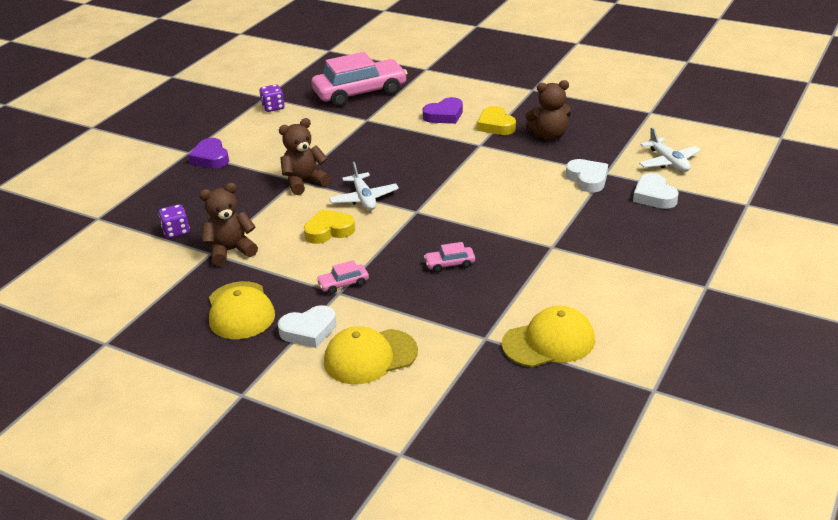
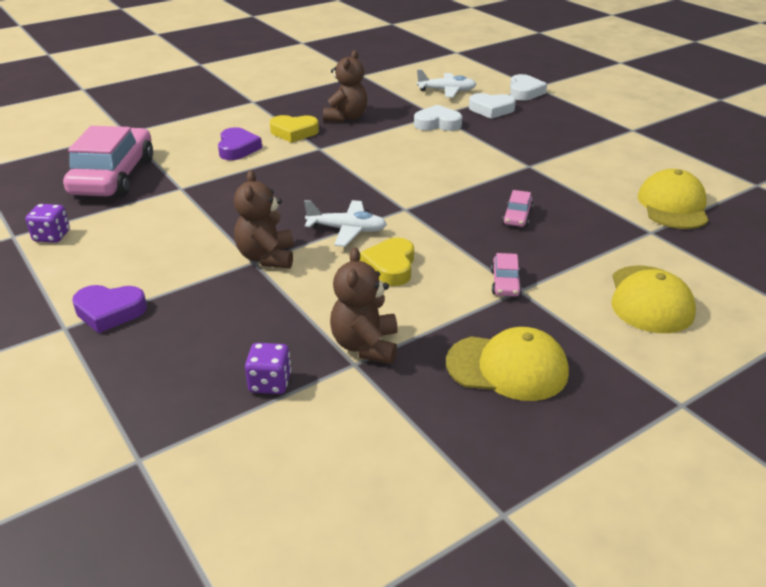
camera: 65 degrees left, 0 degrees up
white heart [278,305,337,348] -> white heart moved to [510,74,547,101]

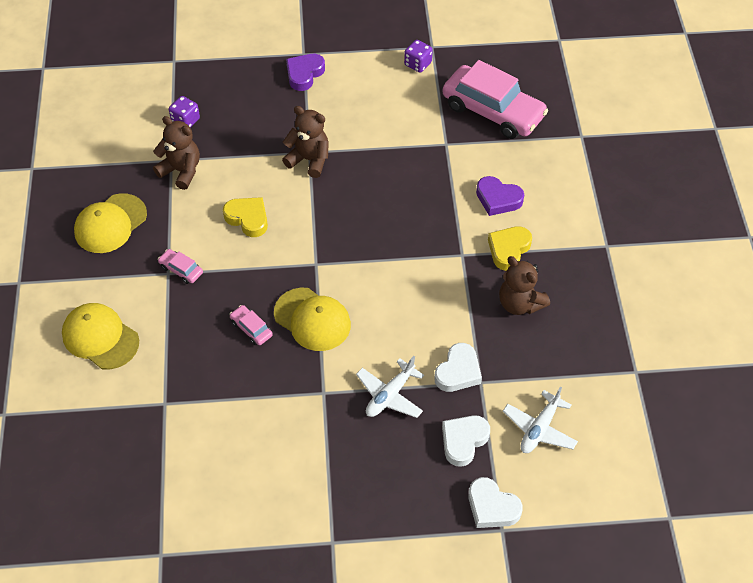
camera: 120 degrees right, 20 degrees up
white plane [304,200,387,247] -> white plane moved to [356,356,424,418]
yellow cap [638,169,709,229] -> yellow cap moved to [274,288,351,351]

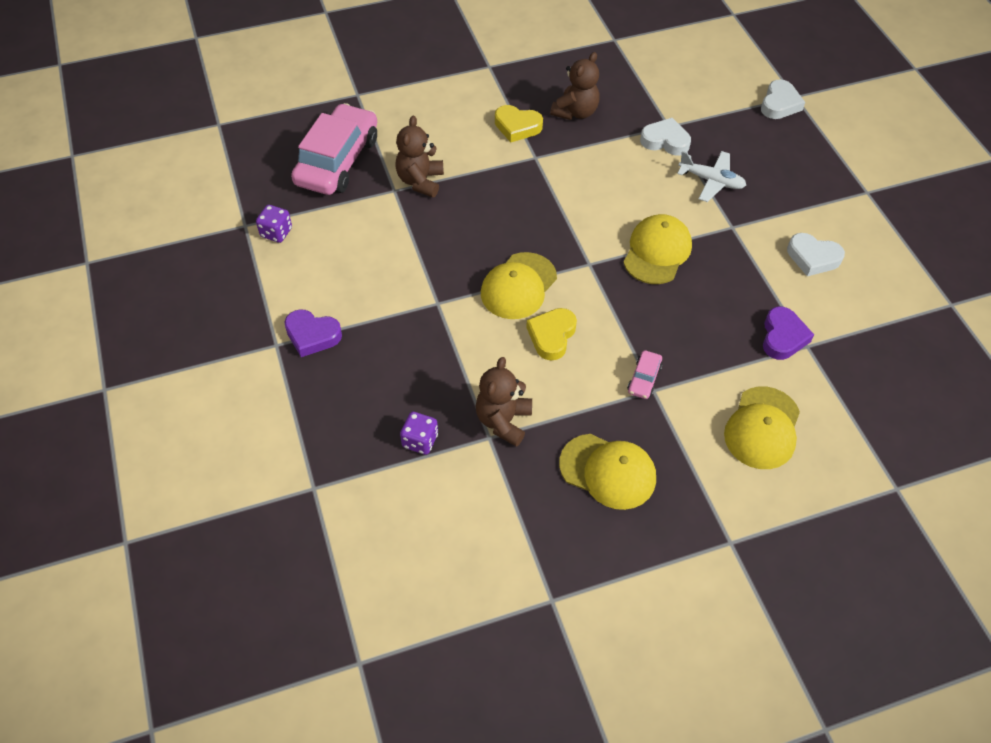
camera: 105 degrees left, 0 degrees up
pink car [230,305,273,345] -> none
brown teddy bear [282,106,329,178] -> brown teddy bear moved to [395,116,444,197]
white heart [442,415,490,467] -> white heart moved to [787,233,845,276]
purple heart [476,176,524,216] -> purple heart moved to [763,307,814,360]
white plane [503,386,578,453] -> none
none -> yellow cap [481,252,557,319]

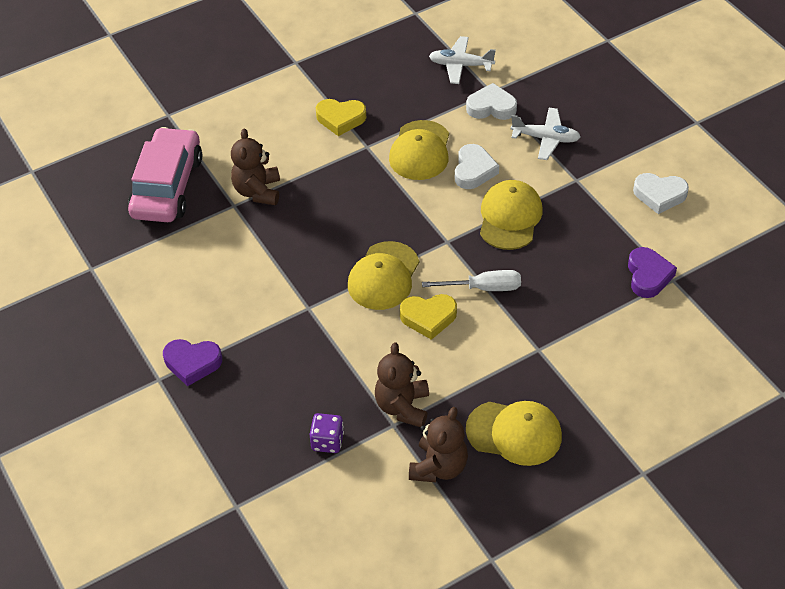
camera: 10 degrees left, 5 degrees down
purple dice [256,205,292,243] -> none
yellow heart [526,308,577,361] -> yellow heart turned 105 degrees counterclockwise [400,294,457,340]
brown teddy bear [550,52,600,120] -> brown teddy bear moved to [409,407,468,483]
pink car [627,350,662,399] -> none
yellow cap [724,386,800,469] -> yellow cap moved to [389,120,449,180]
white heart [761,79,805,119] -> white heart moved to [455,144,499,189]
none -> white screwdriver [422,270,521,291]
none -> white plane [429,36,496,84]

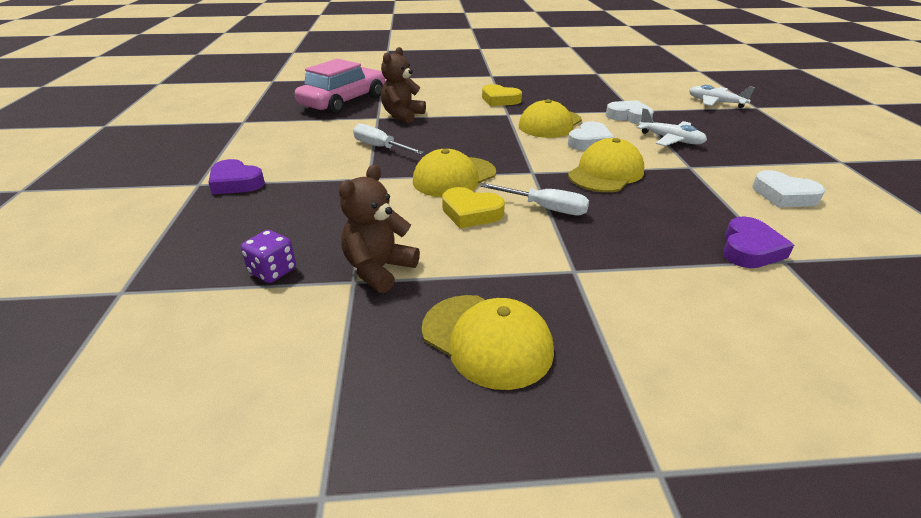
camera: 25 degrees right, 15 degrees down
brown teddy bear [409,407,468,483] -> none
white plane [429,36,496,84] -> white plane moved to [689,85,755,108]
none -> white screwdriver [353,124,424,155]

